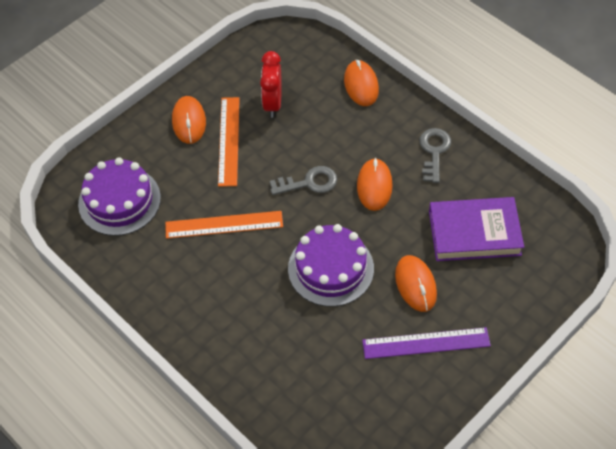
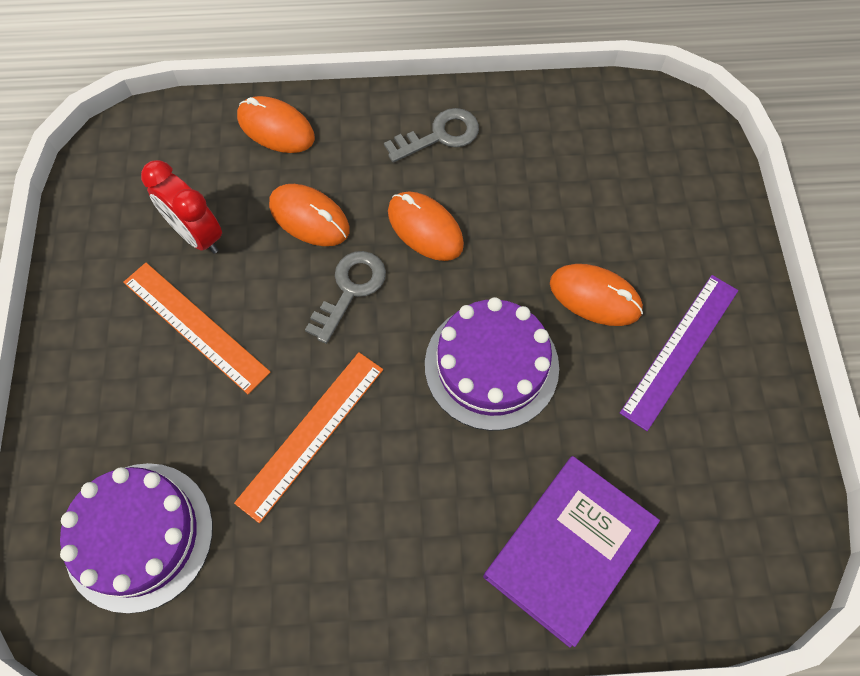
camera: 50 degrees left, 10 degrees up
orange mouse [172,96,206,144] -> orange mouse moved to [269,184,350,246]
grey key [420,128,451,183] -> grey key turned 105 degrees clockwise [384,108,479,163]
purple book [429,197,524,261] -> purple book moved to [483,456,660,648]

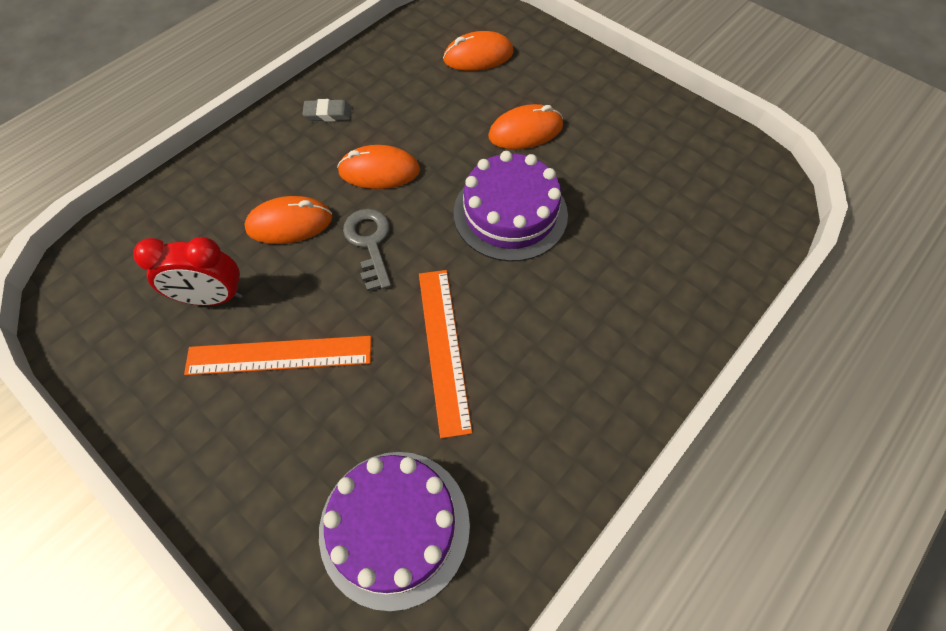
camera: 45 degrees left, 5 degrees down
orange mouse [237,96,315,153] -> orange mouse moved to [443,31,514,71]
grey key [384,108,479,163] -> grey eraser [302,99,351,122]
purple book [483,456,660,648] -> none
purple ruler [620,275,738,431] -> none

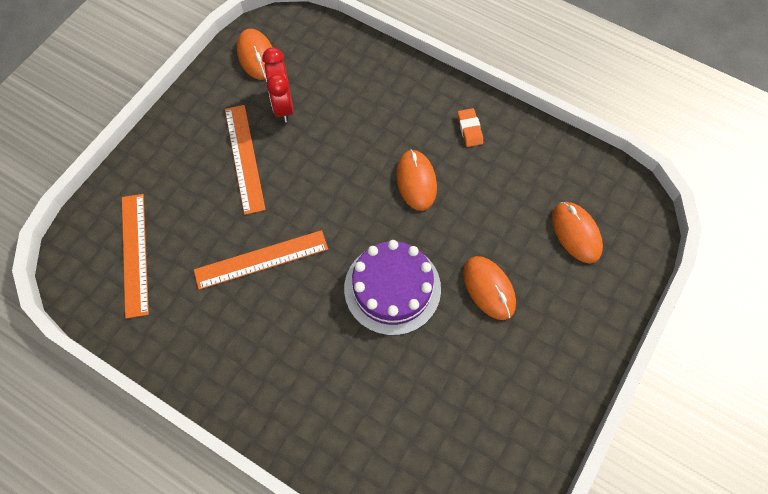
camera: 80 degrees right, 5 degrees up
orange mouse [244,196,332,244] -> orange mouse moved to [237,29,272,80]
grey eraser [302,99,351,122] -> orange eraser [457,108,483,147]
purple cake [319,452,470,611] -> orange ruler [122,194,149,319]
grey key [343,209,391,291] -> none

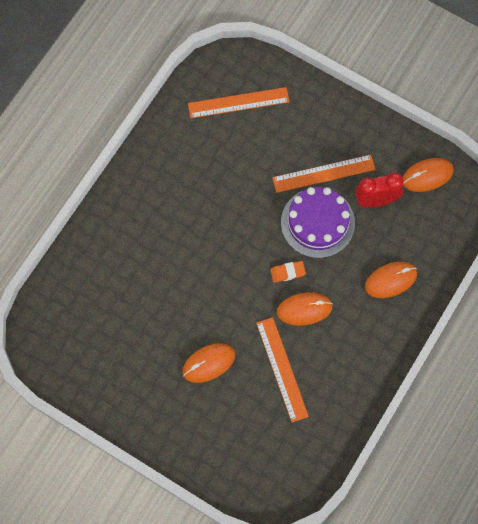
camera: 90 degrees right, 5 degrees up
orange ruler [194,230,328,290] -> orange ruler moved to [256,317,309,422]
purple cake [344,240,441,335] -> purple cake moved to [281,187,355,258]
orange eraser [457,108,483,147] -> orange eraser moved to [270,261,306,283]
orange mouse [552,202,603,264] -> orange mouse moved to [365,262,417,298]

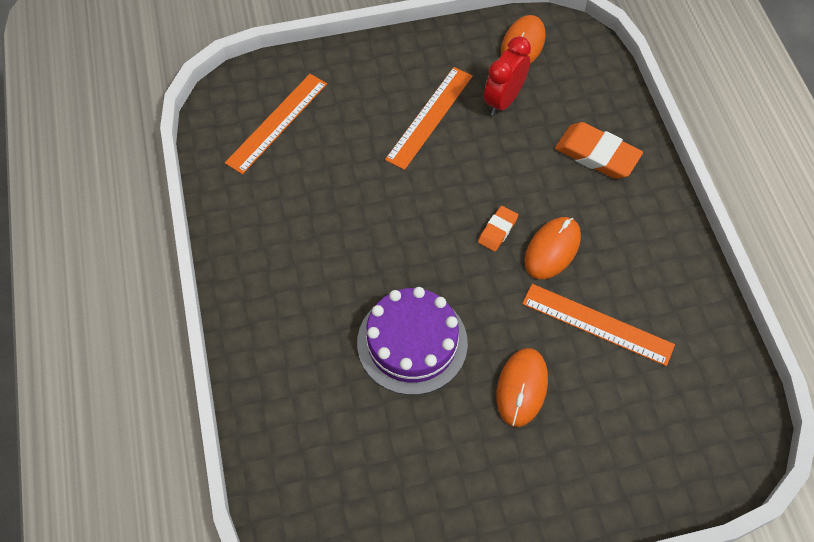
camera: 45 degrees left, 10 degrees down
purple cake [281,187,355,258] -> purple cake moved to [357,287,468,395]
orange mouse [365,262,417,298] -> orange eraser [555,122,643,179]

